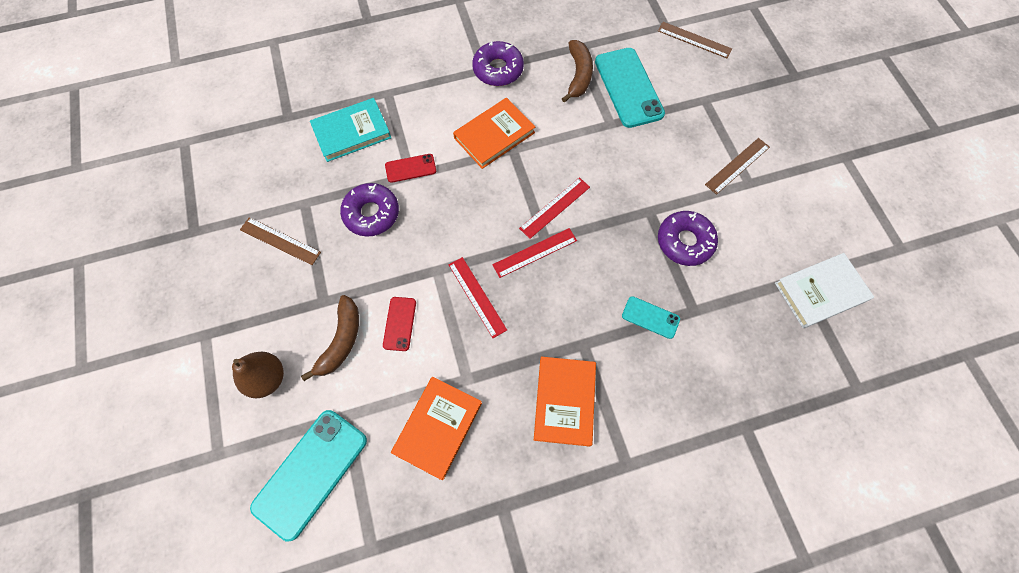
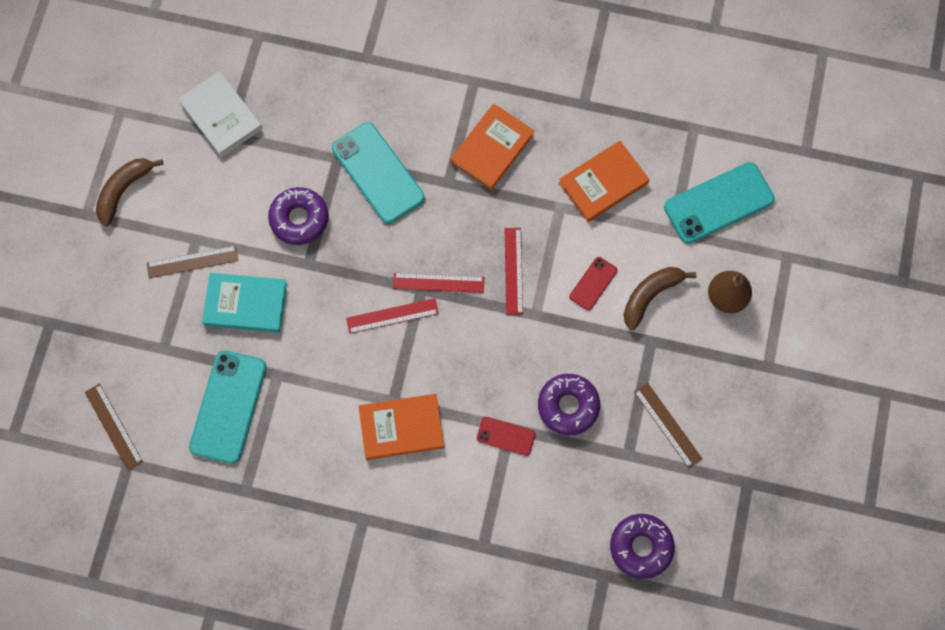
camera: 150 degrees left, 5 degrees up
turquoise book [310,98,391,162] -> turquoise book moved to [202,273,287,333]
purple donut [472,41,524,86] -> purple donut moved to [610,514,675,579]
brown banana [562,40,593,103] -> brown banana moved to [96,158,164,226]
turquoise phone [622,296,680,339] -> turquoise phone [332,122,425,224], size x1.98
white book [775,253,874,328] -> white book turned 45 degrees clockwise [178,71,262,157]

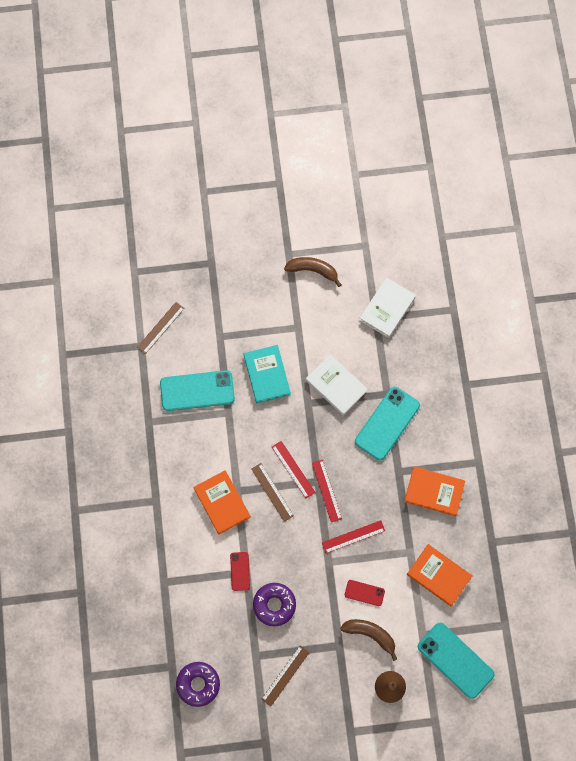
camera: 70 degrees right, 0 degrees up
brown ruler [147,246,239,278] -> brown ruler moved to [252,463,294,522]
purple donut [268,187,329,245] -> white book [306,354,368,415]

